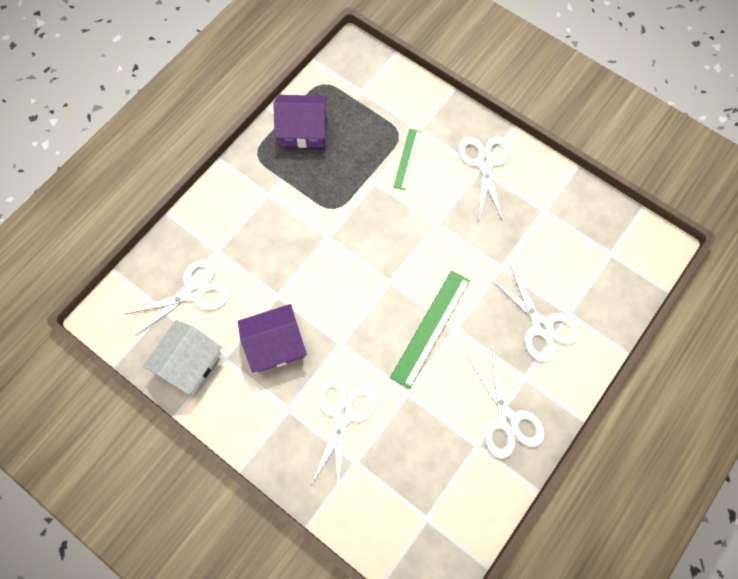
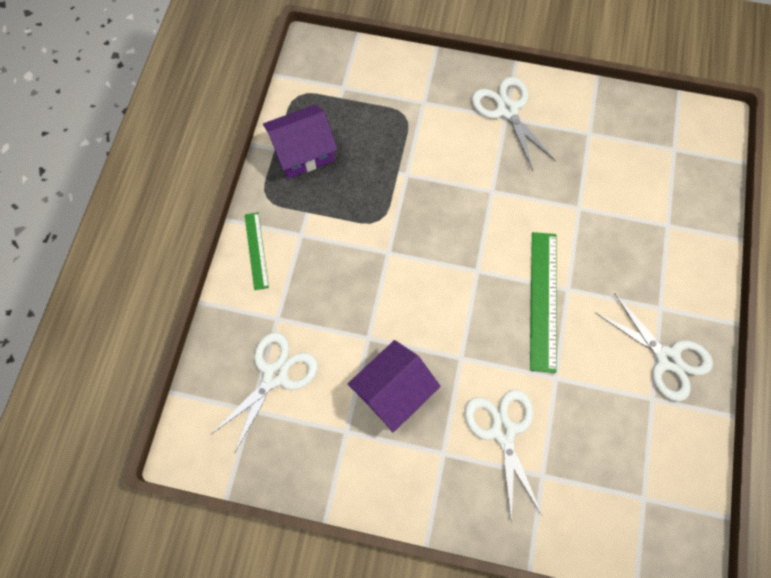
camera: 25 degrees left, 0 degrees up
white house [143,320,222,395] -> none
green ruler [393,129,421,190] -> green ruler moved to [245,212,269,290]
white scissors [490,265,579,362] -> none

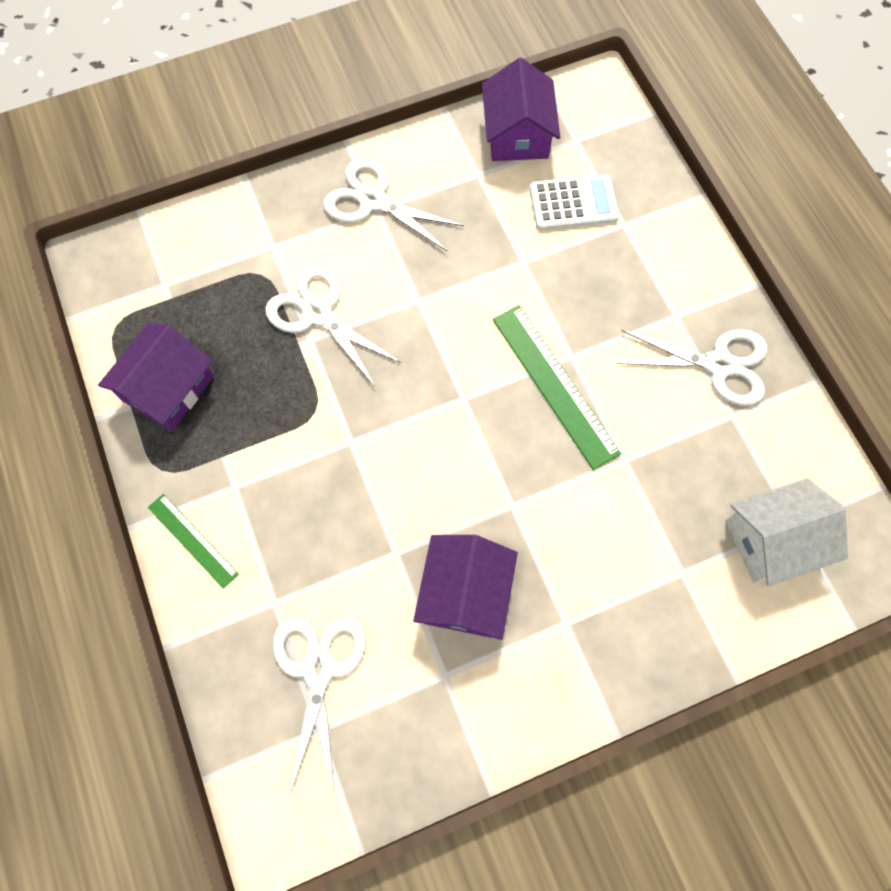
camera: 35 degrees left, 0 degrees up
white scissors [465,389,542,522] -> white scissors moved to [265,266,401,386]
none -> purple house [482,58,560,161]
none -> white calculator [530,174,619,230]
none -> white house [725,478,848,586]

